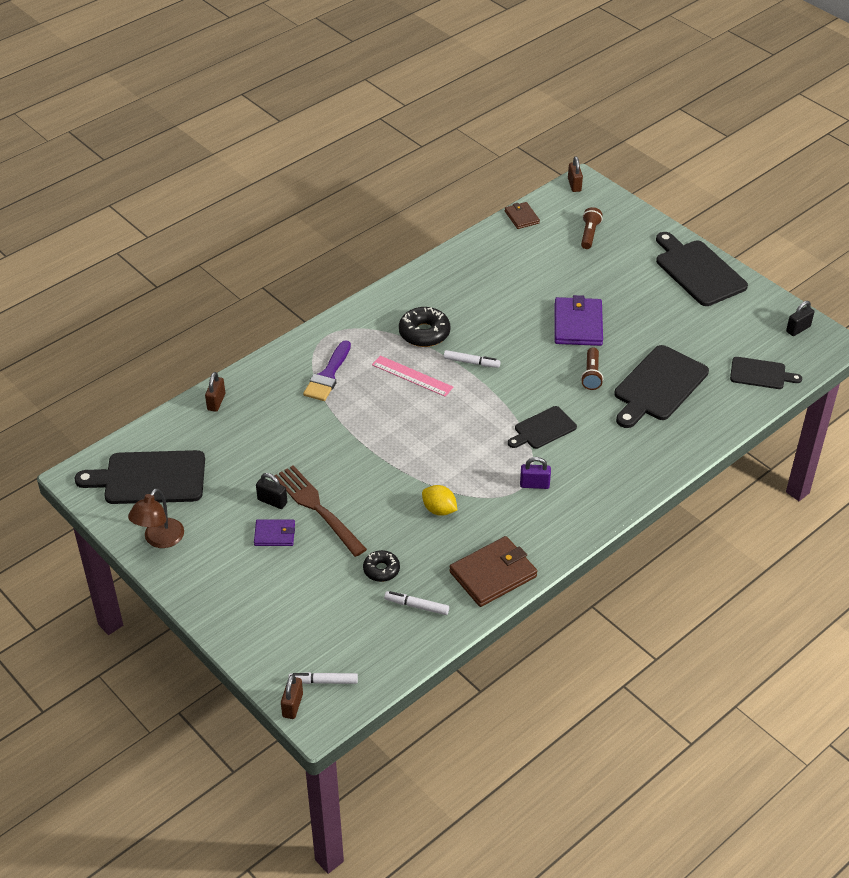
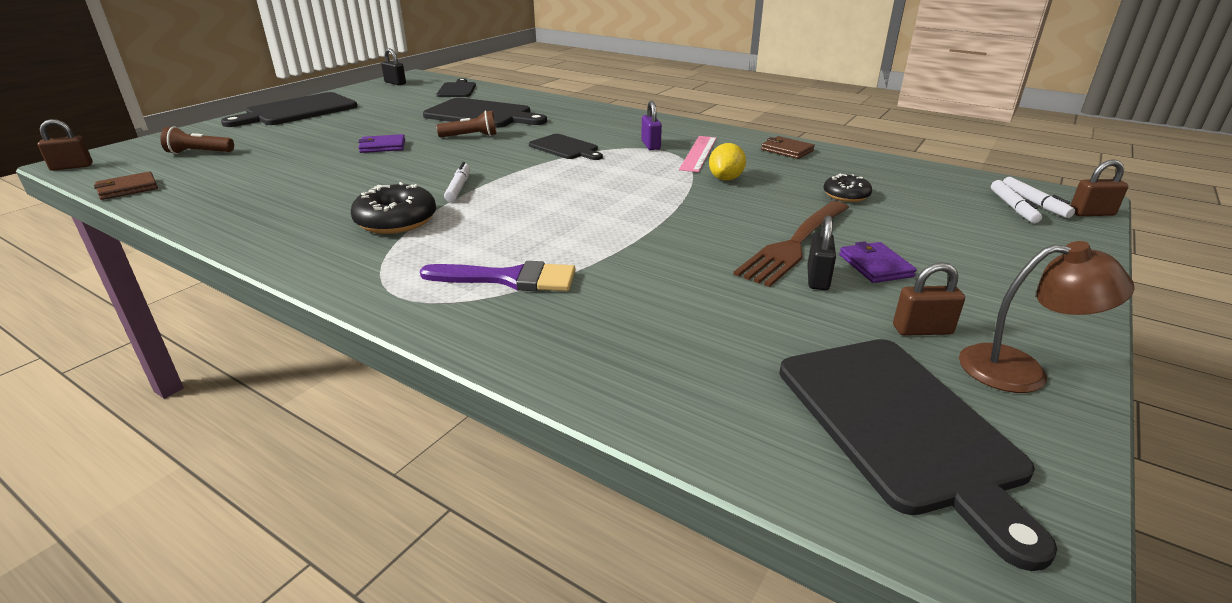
camera: 105 degrees left, 15 degrees down
brown padlock [205,372,225,412] -> brown padlock moved to [893,262,965,336]
pink ruler [372,356,453,397] -> pink ruler moved to [679,136,717,172]
white marker [384,591,449,615] -> white marker moved to [991,180,1042,223]
brown wallet [449,536,537,607] -> brown wallet [761,136,815,159], size x0.56
purple wallet [555,295,603,346] -> purple wallet [358,134,405,153], size x0.56

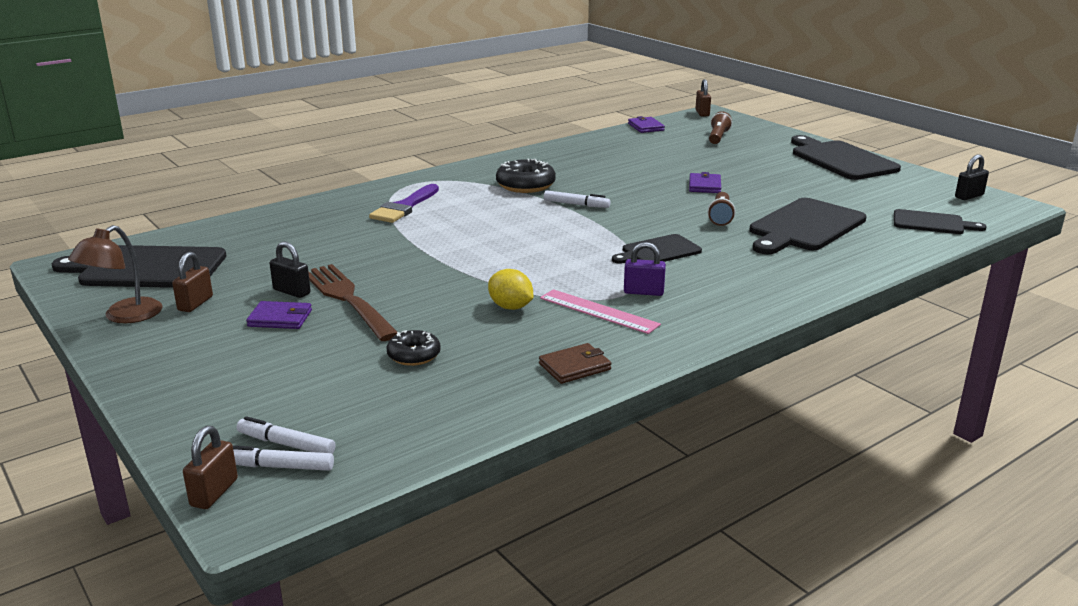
camera: 110 degrees right, 5 degrees down
brown wallet [94,171,158,200] -> purple wallet [628,116,665,133]

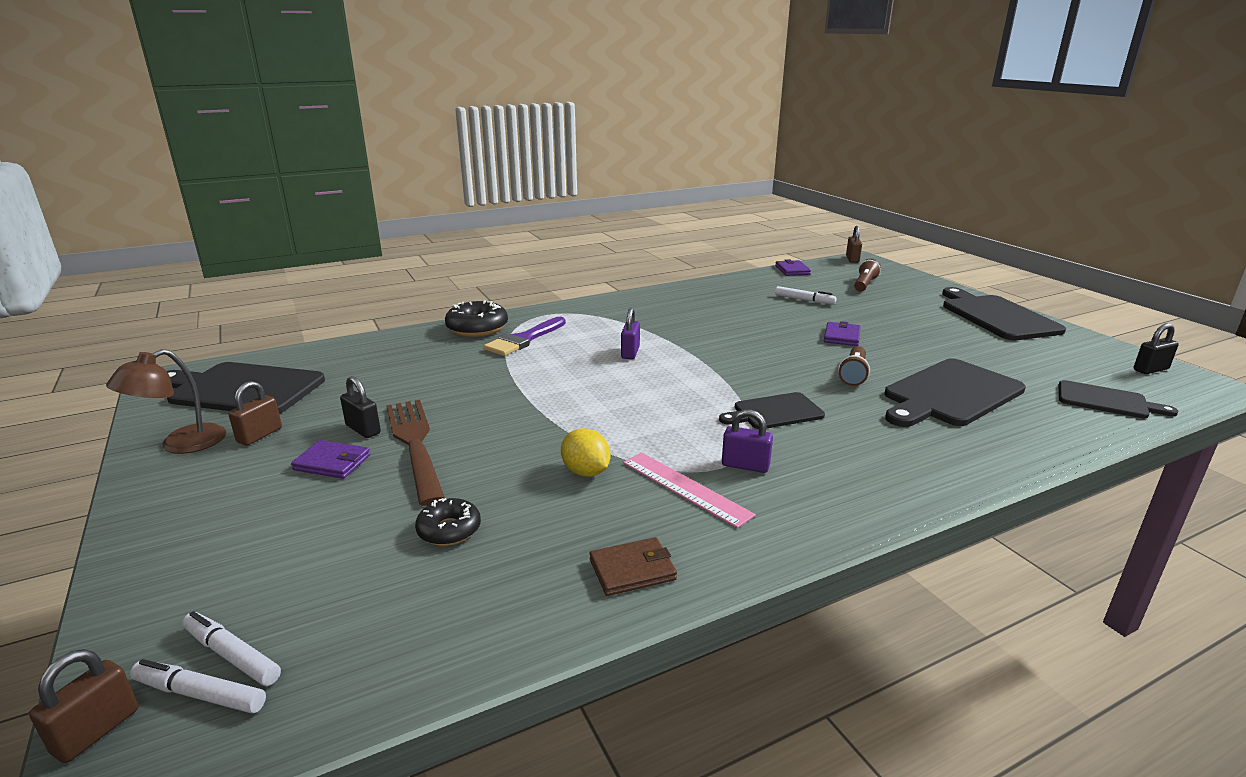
camera: 10 degrees right, 0 degrees up
black donut [496,159,556,193] -> black donut moved to [445,301,508,337]
white marker [544,190,611,208] -> white marker moved to [775,286,837,304]
none -> purple padlock [621,308,640,359]

